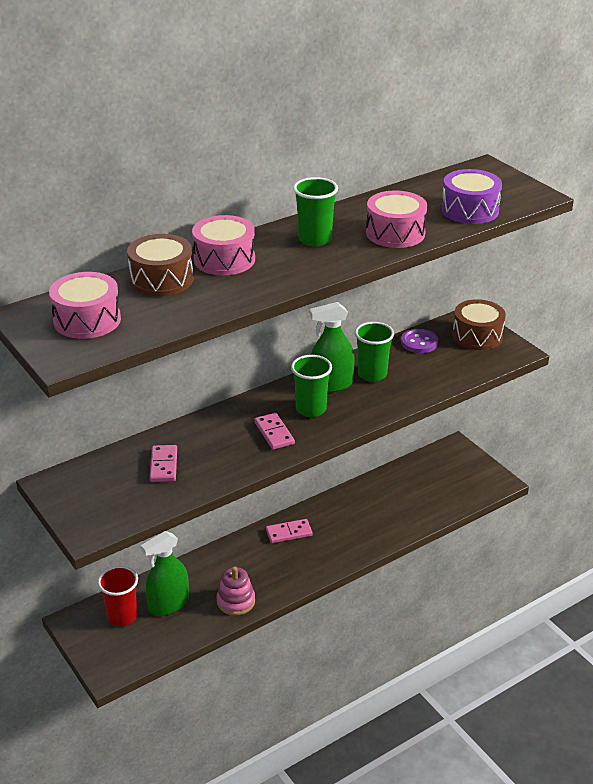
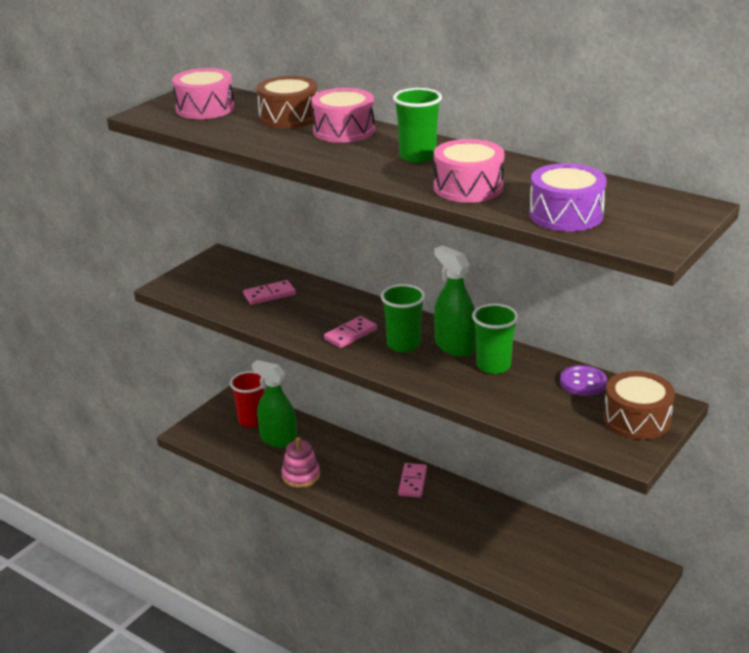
camera: 70 degrees right, 5 degrees down
pink domino [266,519,313,543] -> pink domino turned 45 degrees clockwise [398,463,427,497]

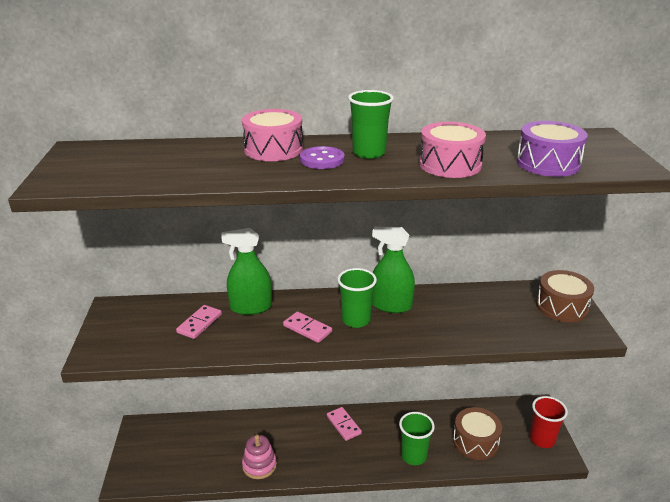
camera: 40 degrees left, 0 degrees up
pink drum [172,68,235,119] -> none
red cup [230,371,266,427] -> red cup moved to [530,396,568,448]
green spray bottle [252,360,297,448] -> green spray bottle moved to [221,228,272,315]
brown drum [257,76,317,129] -> brown drum moved to [453,407,502,460]
pink domino [324,316,377,348] -> pink domino turned 60 degrees counterclockwise [283,311,332,343]
green cup [472,304,519,374] -> green cup moved to [399,412,435,465]
purple button [560,365,607,396] -> purple button moved to [300,146,344,169]

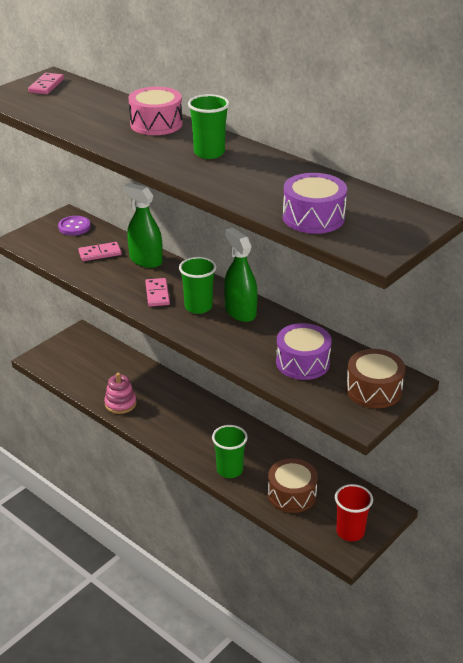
camera: 45 degrees right, 5 degrees up
purple button [300,146,344,169] -> purple button moved to [58,216,91,235]
pink domino [327,407,362,441] -> pink domino moved to [28,73,64,94]
pink drum [419,122,486,178] -> none
none -> purple drum [276,323,332,380]

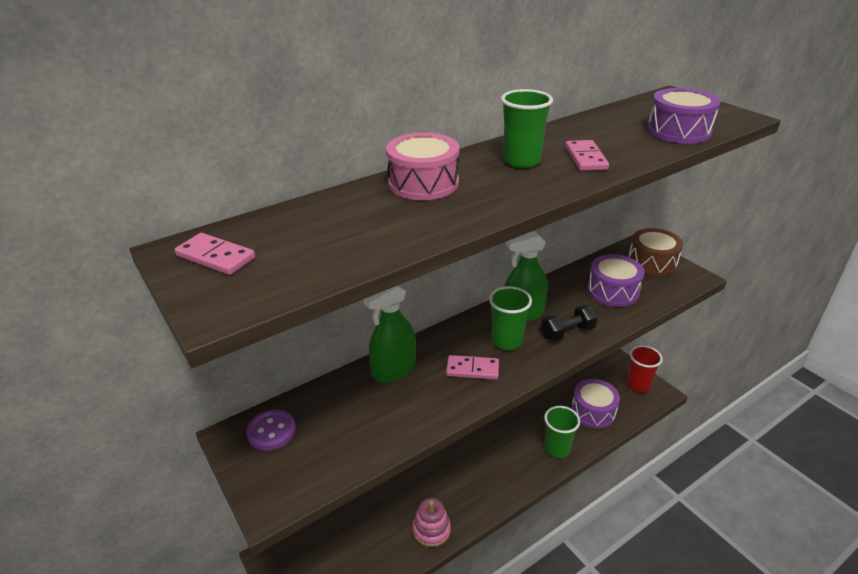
camera: 75 degrees left, 0 degrees up
pink domino [78,242,122,261] -> pink domino moved to [566,140,609,171]
brown drum [268,458,318,513] -> purple drum [571,379,620,428]
none -> black dumbbell [541,305,598,341]

